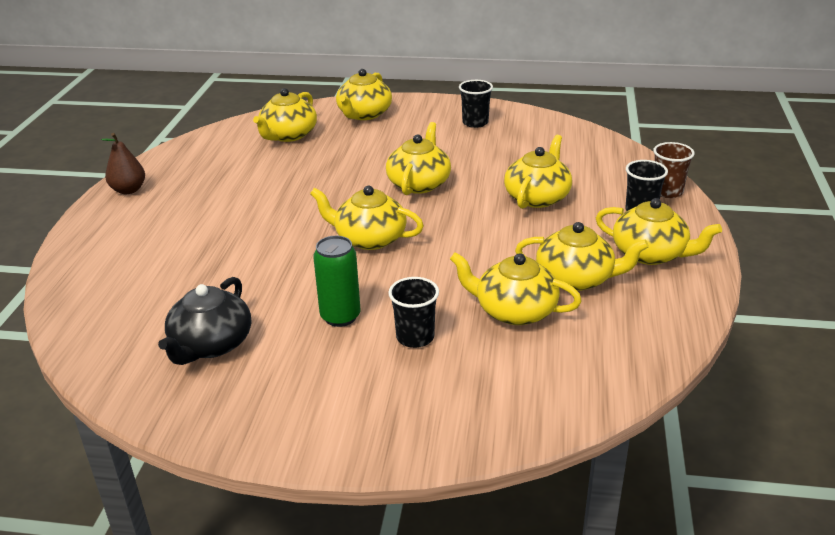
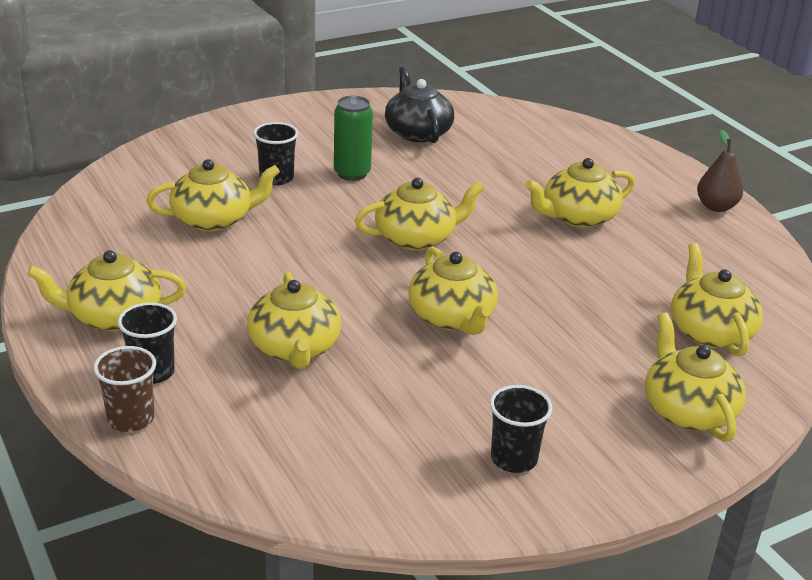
camera: 140 degrees right, 0 degrees up
yellow teapot [515,222,649,291] -> yellow teapot moved to [525,158,635,228]

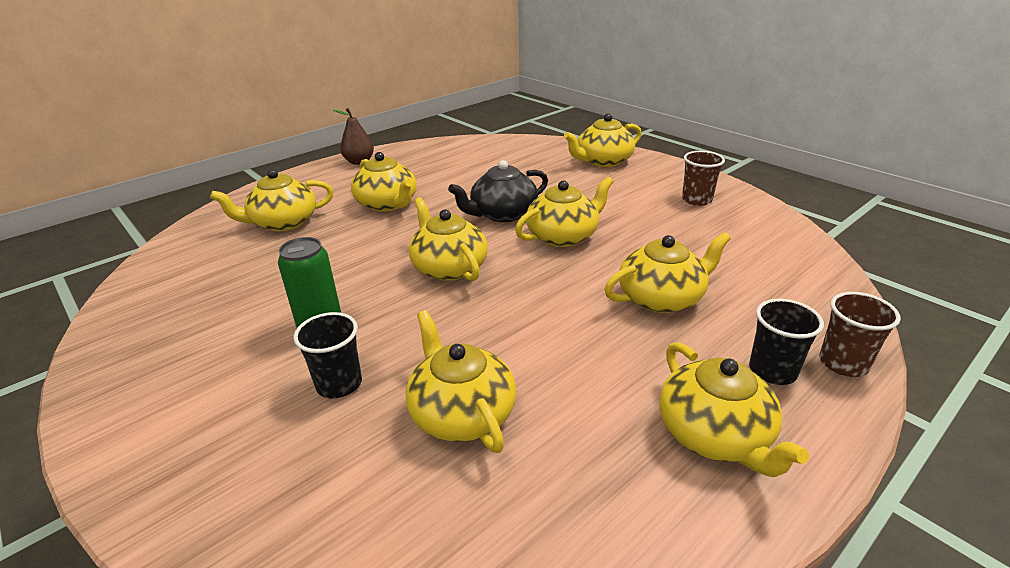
camera: 100 degrees left, 0 degrees up
black teapot [385,67,454,143] -> black teapot moved to [448,160,548,222]
black cup [490,385,552,473] -> brown cup [682,151,725,206]
yellow teapot [671,243,763,356] -> yellow teapot moved to [210,169,333,231]

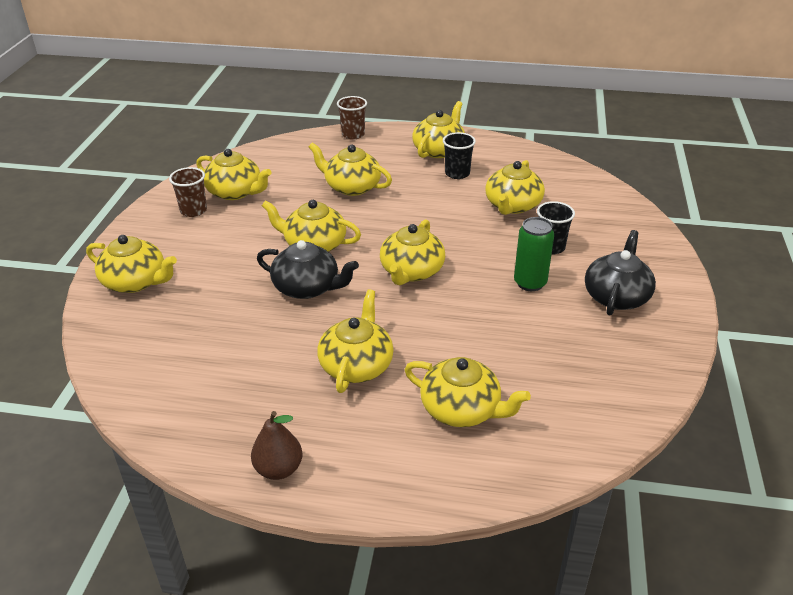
camera: 130 degrees left, 5 degrees up
black cup [749,299,824,385] -> black cup moved to [443,132,476,179]
none -> yellow teapot [196,149,272,200]
none -> black teapot [585,230,656,315]

